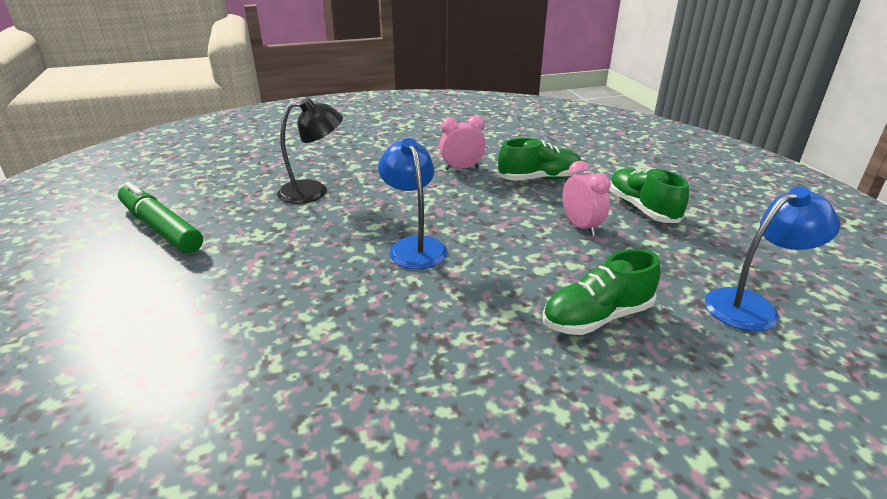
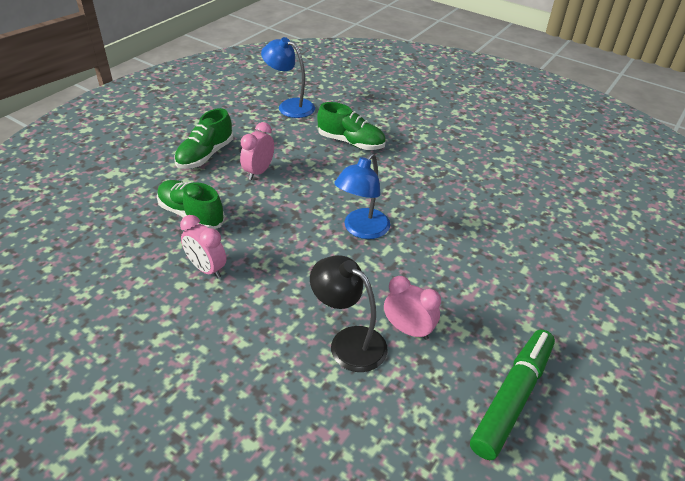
camera: 130 degrees left, 10 degrees up
green marker [118,182,203,253] -> green marker turned 150 degrees counterclockwise [470,330,555,460]
none -> pink clock [384,276,441,340]

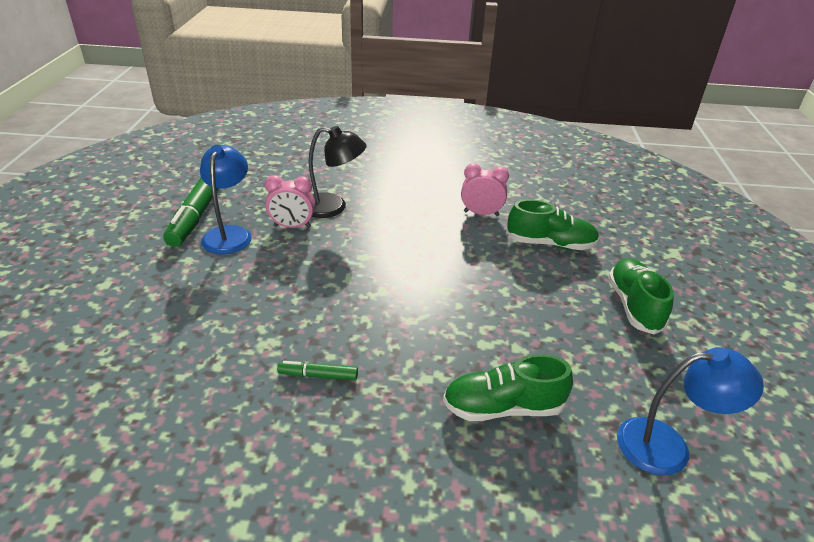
camera: 150 degrees right, 5 degrees down
pink clock [240,122,274,180] -> none
blue lamp [334,153,390,239] -> blue lamp moved to [200,145,252,254]
none -> green marker [277,361,358,380]

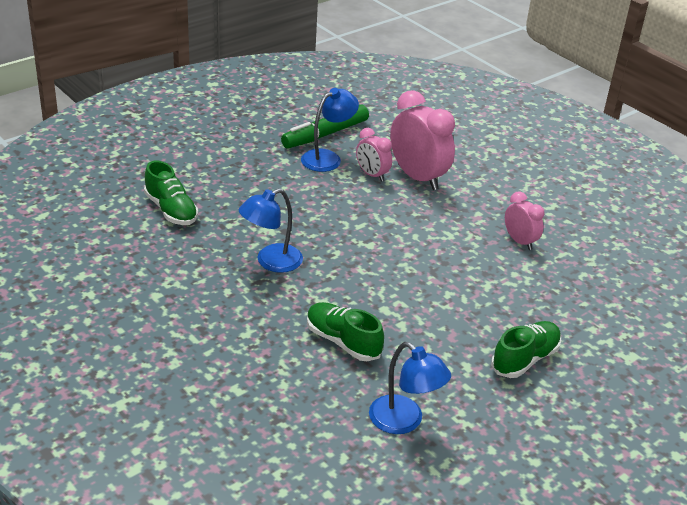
camera: 45 degrees right, 0 degrees up
green marker [277,361,358,380] -> blue lamp [239,189,303,273]
black lamp [308,126,367,218] -> pink clock [390,90,455,190]
green shoe [506,199,600,250] -> green shoe moved to [144,160,198,225]

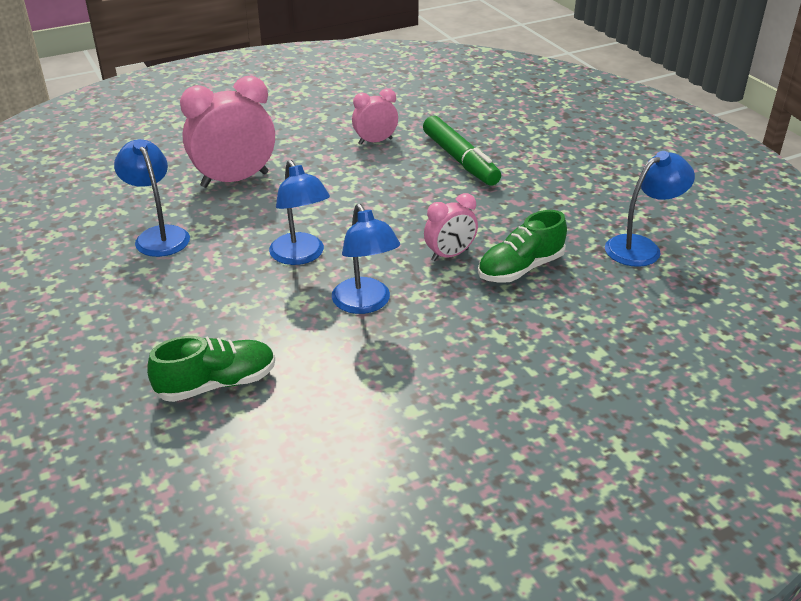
camera: 75 degrees left, 0 degrees up
green marker [281,104,369,148] -> green marker moved to [423,116,501,186]
pink clock [356,128,392,182] -> pink clock moved to [424,193,478,261]
green shoe [491,321,561,378] -> none
none -> blue lamp [269,160,330,265]

